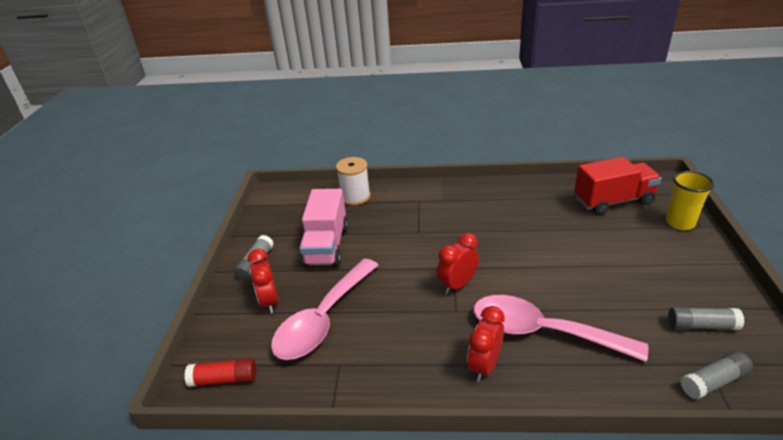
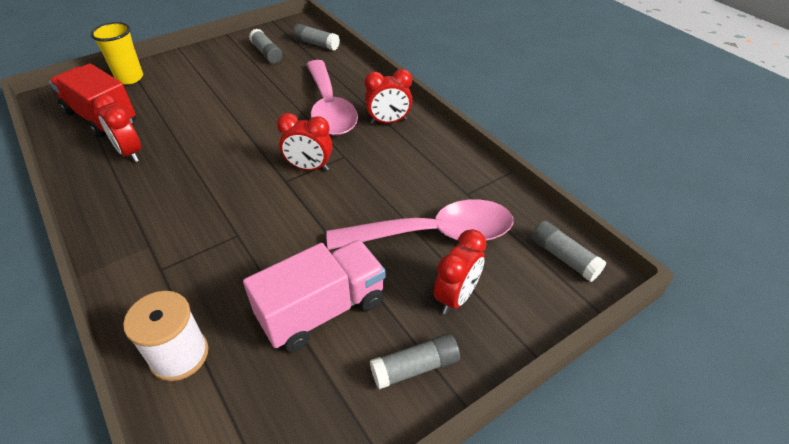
camera: 130 degrees left, 10 degrees up
red glue stick [185,358,256,387] -> grey glue stick [531,221,606,282]
none -> red clock [93,94,141,162]

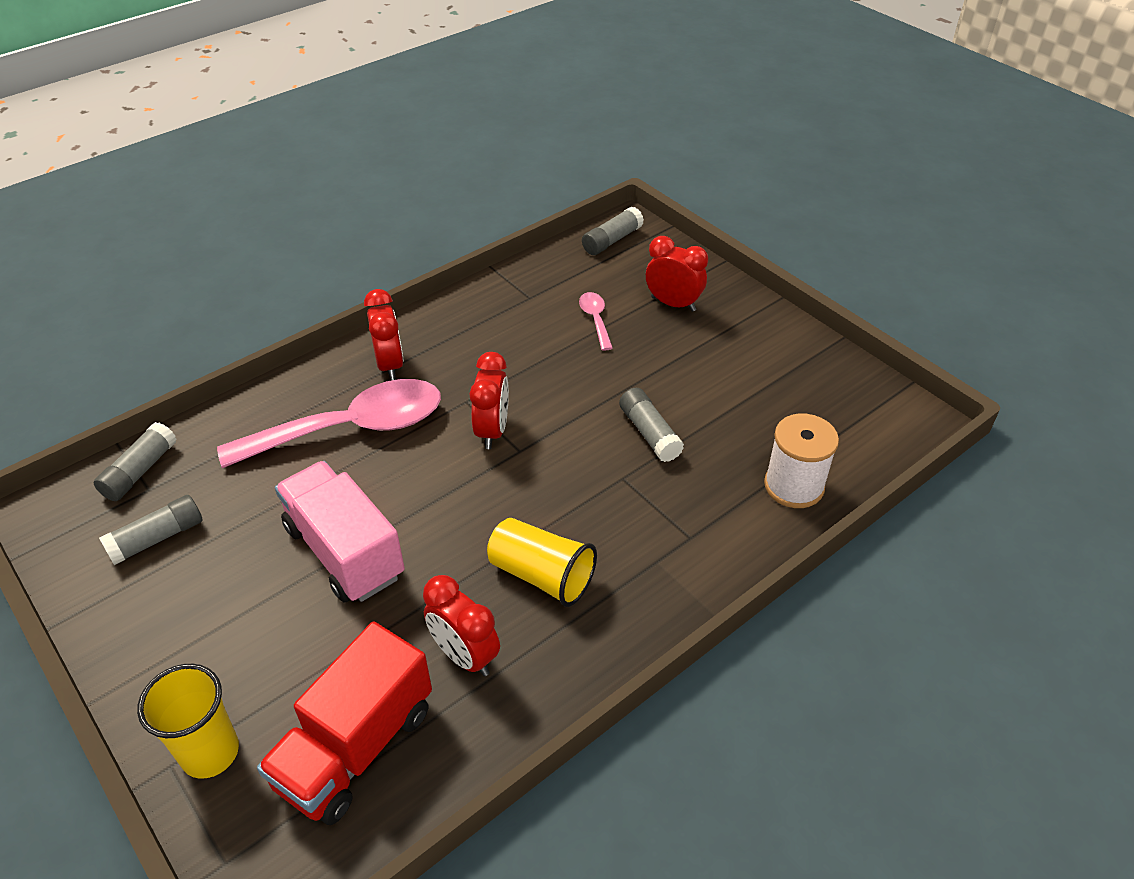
camera: 95 degrees left, 0 degrees up
red clock [93,94,141,162] -> red clock turned 90 degrees clockwise [423,575,500,676]
pink truck [243,240,386,352] -> pink truck moved to [275,461,405,602]
pink spoon [326,199,514,250] -> pink spoon [579,292,613,351], size x0.42
grey glue stick [370,333,460,389] -> grey glue stick moved to [619,388,684,462]
none -> yellow cup [487,518,597,607]

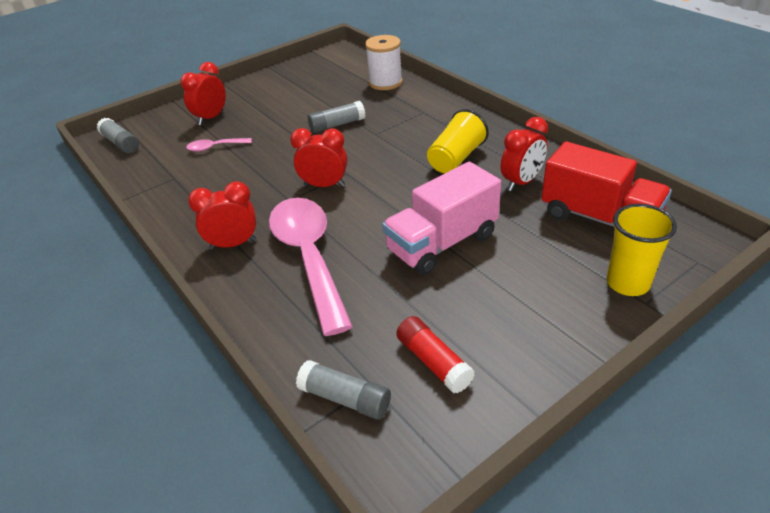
camera: 85 degrees left, 5 degrees down
grey glue stick [99,495,203,565] -> red glue stick [396,316,475,393]

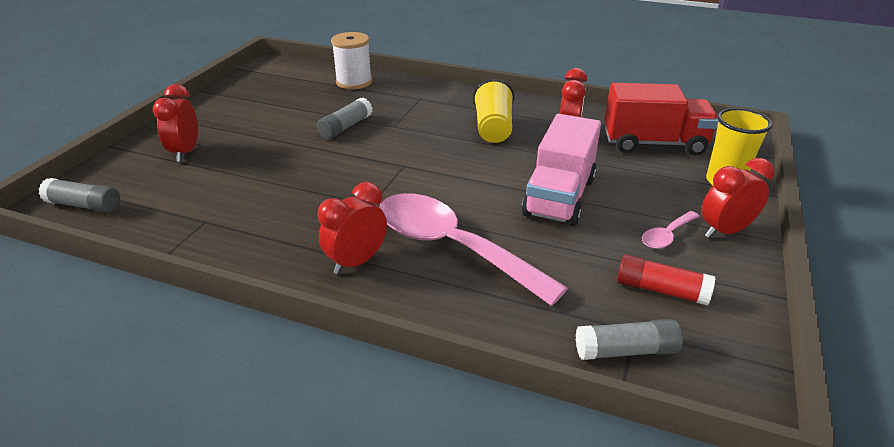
camera: 35 degrees left, 5 degrees down
pink spoon [186,138,252,152] -> pink spoon moved to [642,211,700,249]
red clock [290,128,347,187] -> red clock moved to [702,158,774,238]

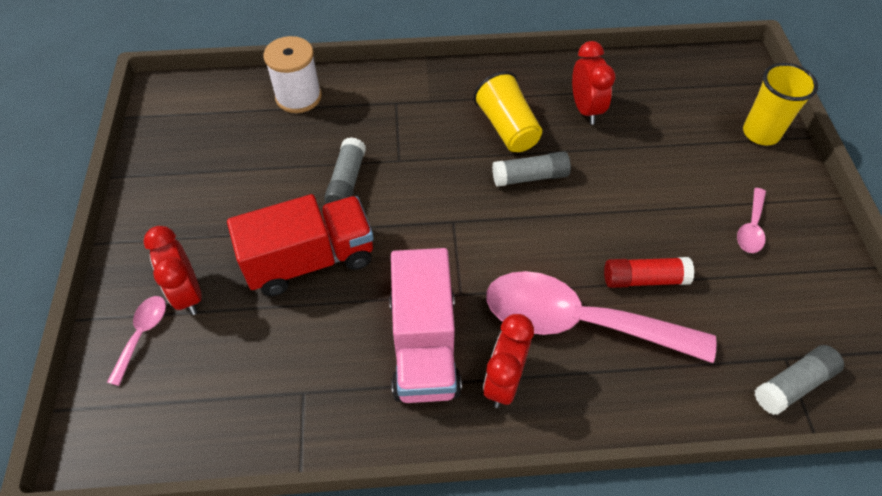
camera: 25 degrees left, 20 degrees up
grey glue stick [39,178,120,213] -> grey glue stick moved to [492,151,571,187]
pink truck [522,114,601,226] -> pink truck moved to [389,248,462,403]
red truck [605,83,718,155] -> red truck moved to [227,194,374,296]
red glue stick [617,254,716,306] -> red glue stick moved to [604,257,694,288]
red clock [702,158,774,238] -> none
none -> pink spoon [107,296,166,386]

